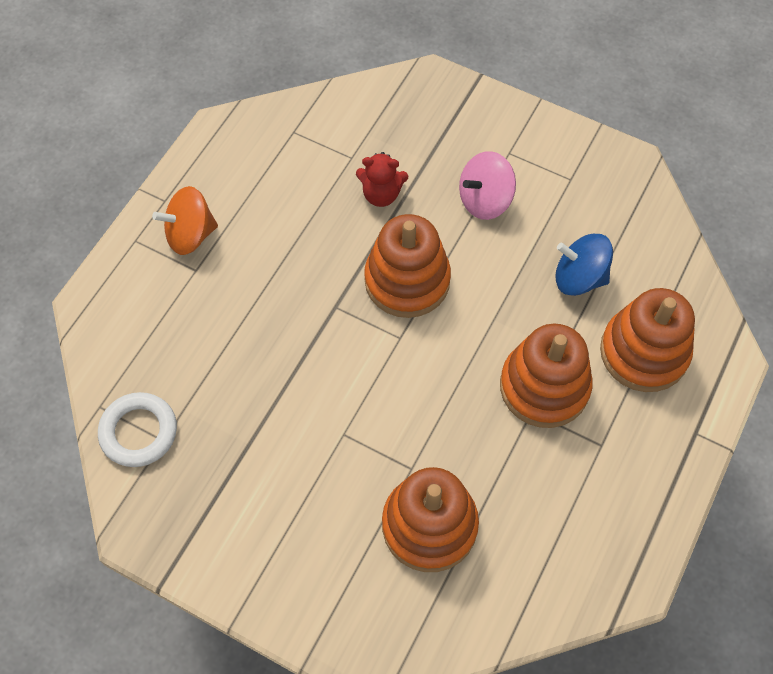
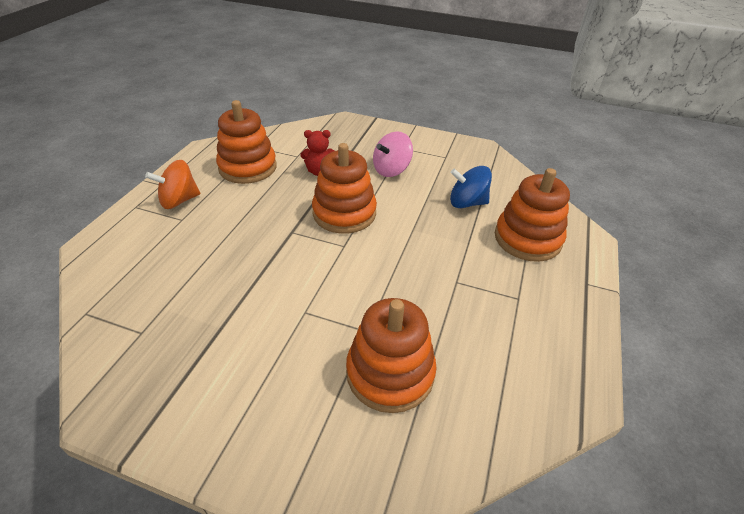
camera: 10 degrees left, 20 degrees down
white ring [98,392,177,467] -> none
orange stacking toy [500,324,593,428] -> orange stacking toy moved to [216,100,277,184]

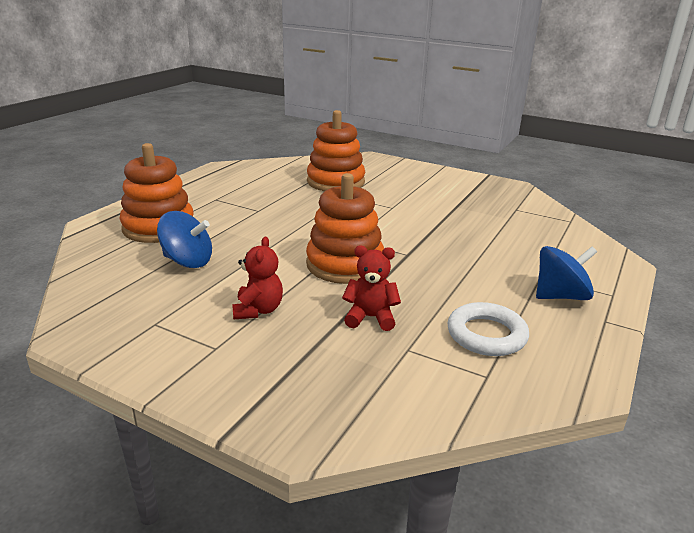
camera: 170 degrees left, 15 degrees down
orange spinning top [145,160,200,209] -> blue spinning top [536,246,597,300]
orange stacking toy [216,100,277,184] -> white ring [447,302,529,356]
pink spinning top [373,131,413,177] -> red teddy bear [232,237,283,319]

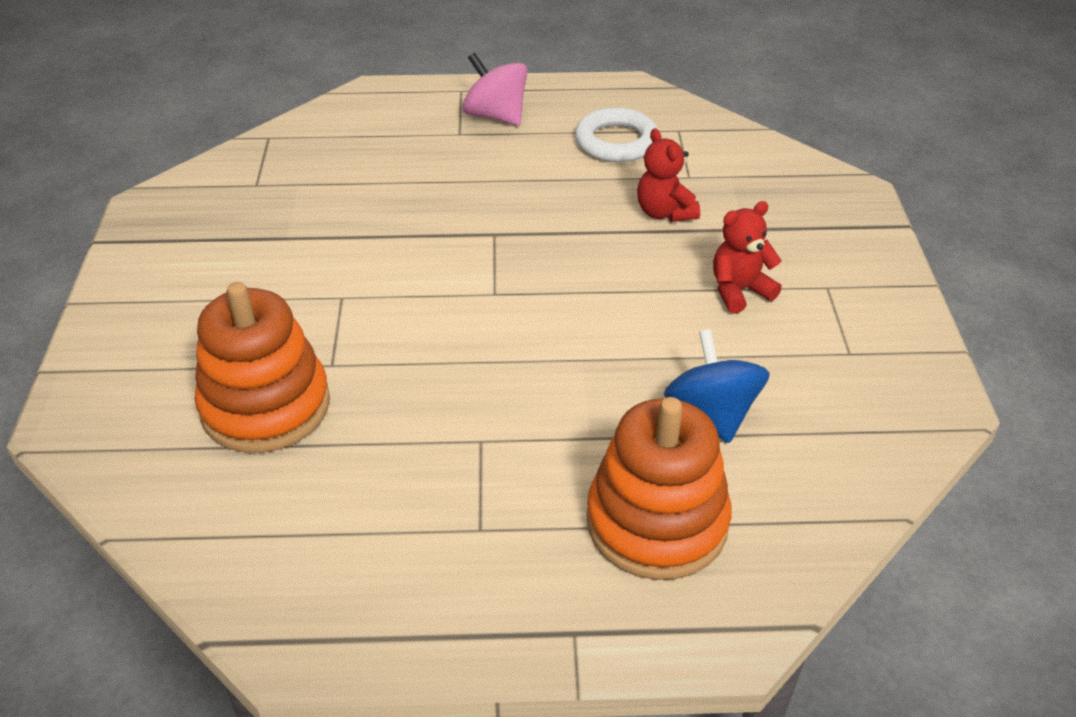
camera: 120 degrees left, 15 degrees up
orange stacking toy [306,173,384,284] -> none
blue spinning top [536,246,597,300] -> pink spinning top [462,53,528,126]

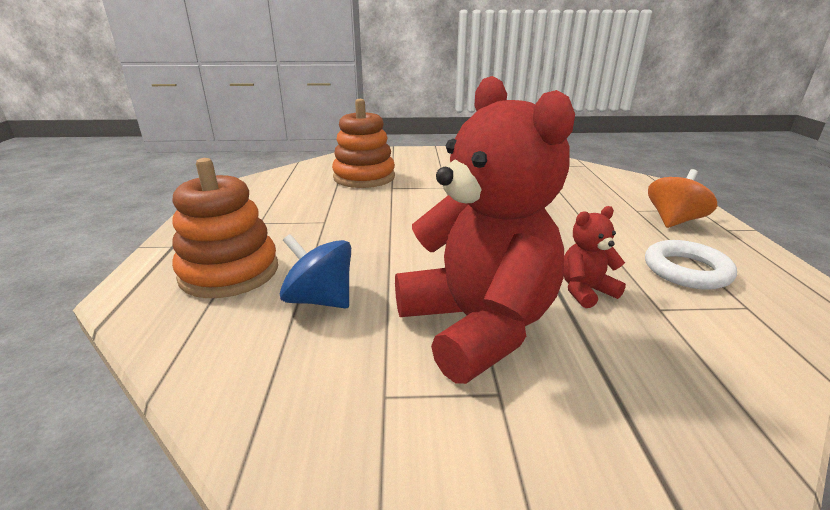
camera: 90 degrees right, 15 degrees down
pink spinning top [462,53,528,126] -> orange spinning top [648,169,717,228]
blue spinning top [664,329,770,443] -> blue spinning top turned 135 degrees counterclockwise [280,234,351,308]
red teddy bear [713,201,782,313] -> red teddy bear [395,76,575,384], size x2.37

